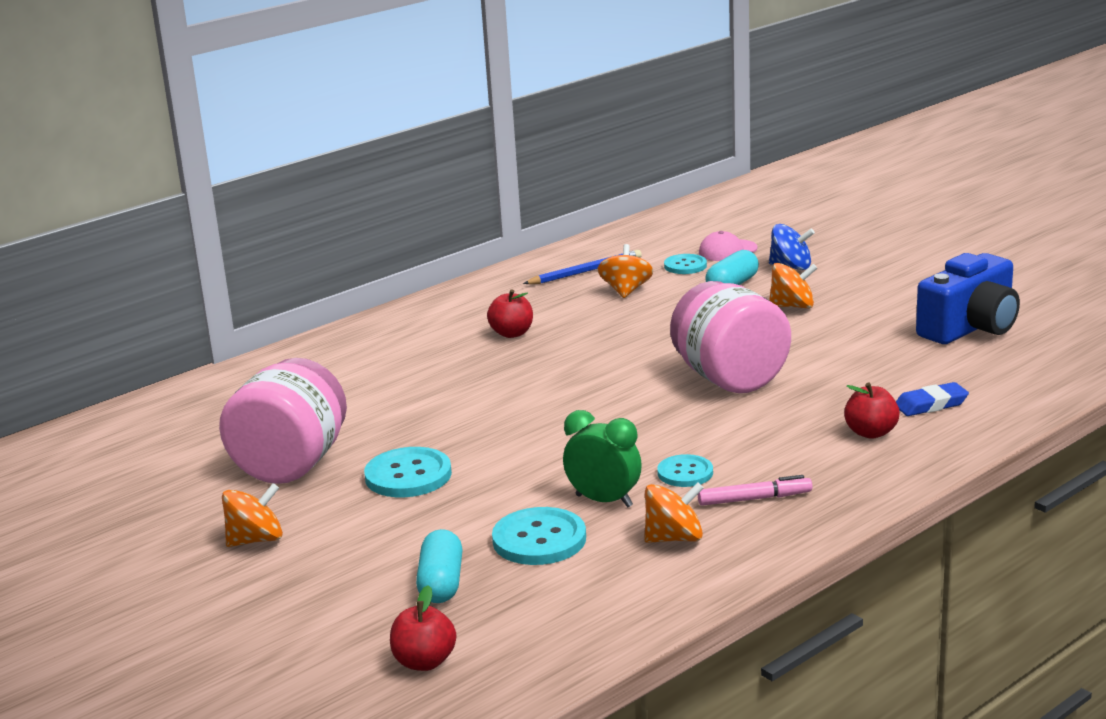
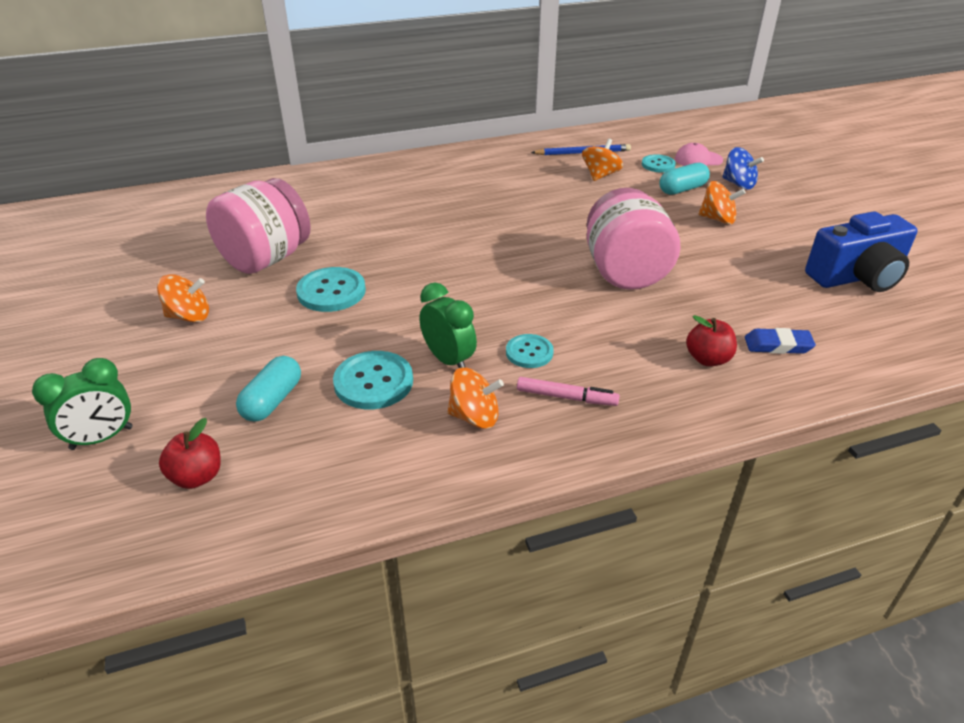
camera: 20 degrees right, 15 degrees up
red apple [487,289,533,338] -> none
none -> green clock [32,358,133,450]

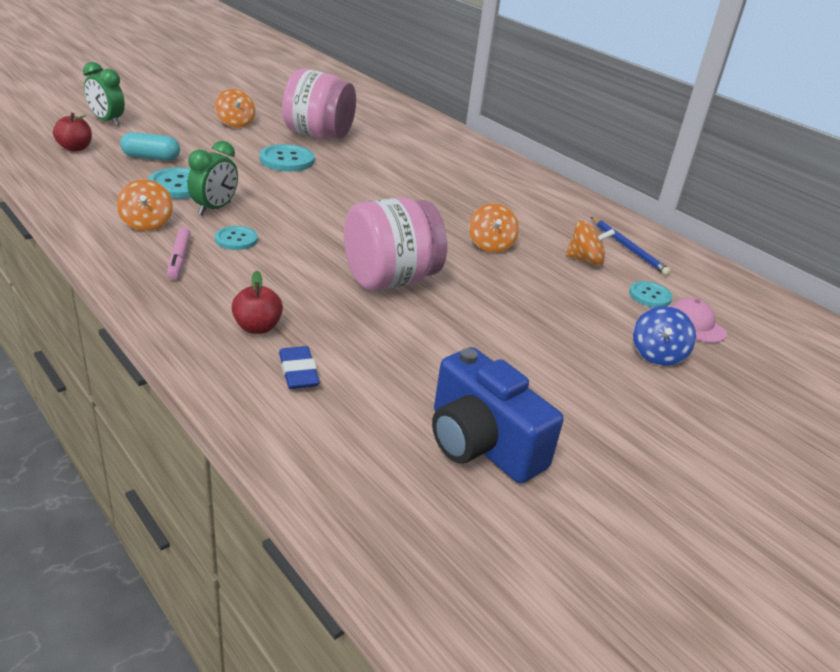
camera: 65 degrees right, 5 degrees down
turquoise capsule [659,163,710,195] -> none
orange spinning top [699,181,746,224] -> orange spinning top moved to [469,203,519,253]

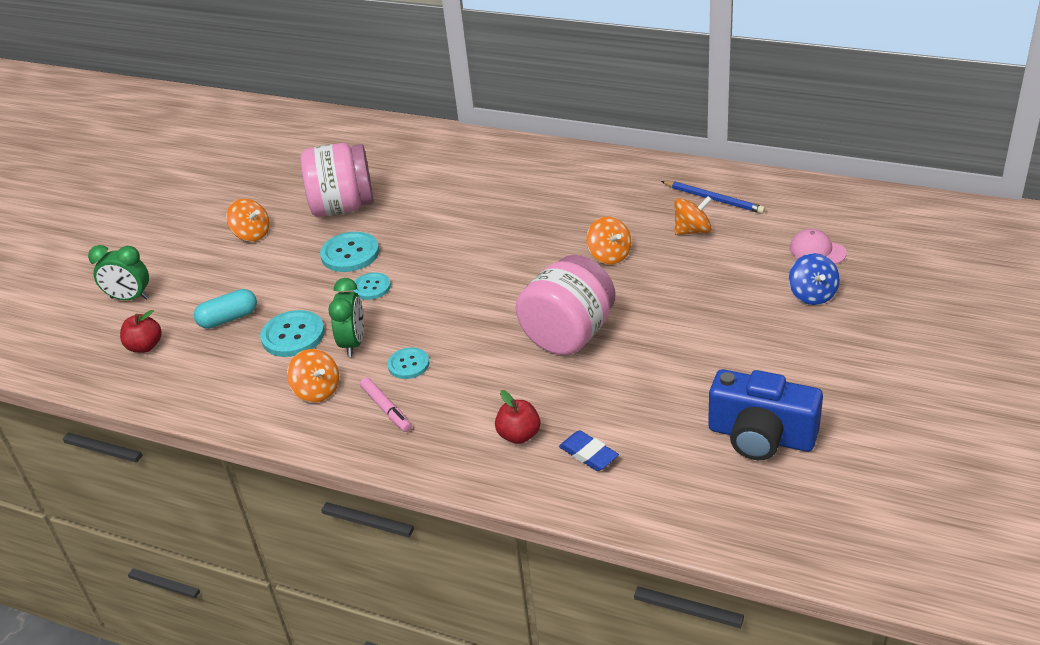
camera: 20 degrees left, 5 degrees up
turquoise button [629,281,673,307] -> turquoise button moved to [353,272,391,300]

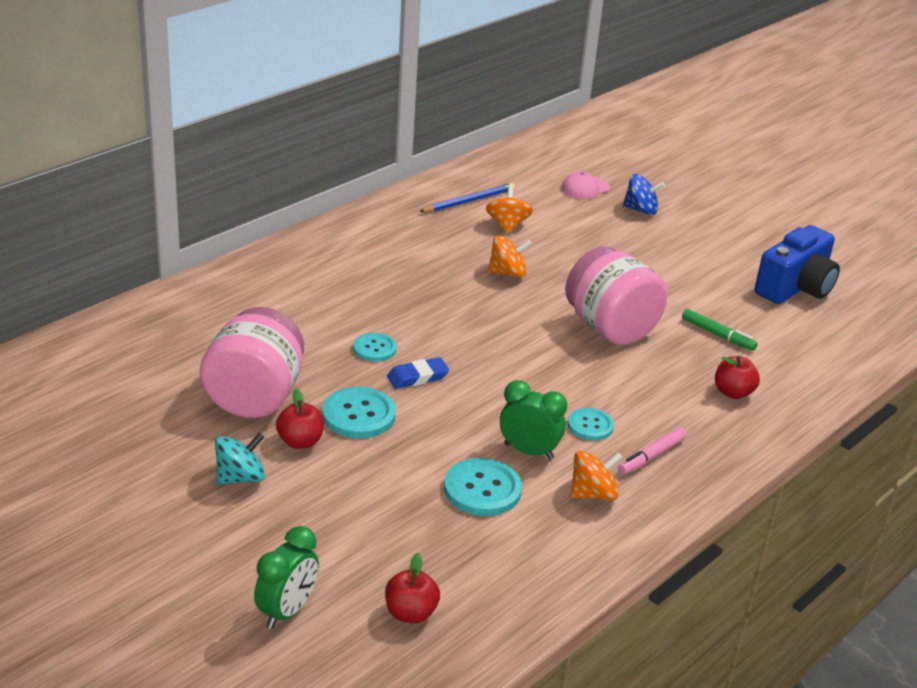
camera: 75 degrees left, 5 degrees down
turquoise capsule [194,289,257,329] -> none
orange spinning top [226,199,269,241] -> turquoise spinning top [215,433,265,485]
turquoise button [353,272,391,300] -> turquoise button moved to [353,333,397,362]
pink marker [360,377,412,432] -> pink marker turned 150 degrees clockwise [618,427,686,475]
blue eraser [559,430,619,471] -> blue eraser moved to [387,357,449,389]
none -> red apple [276,388,324,449]
none -> green marker [682,309,758,351]

